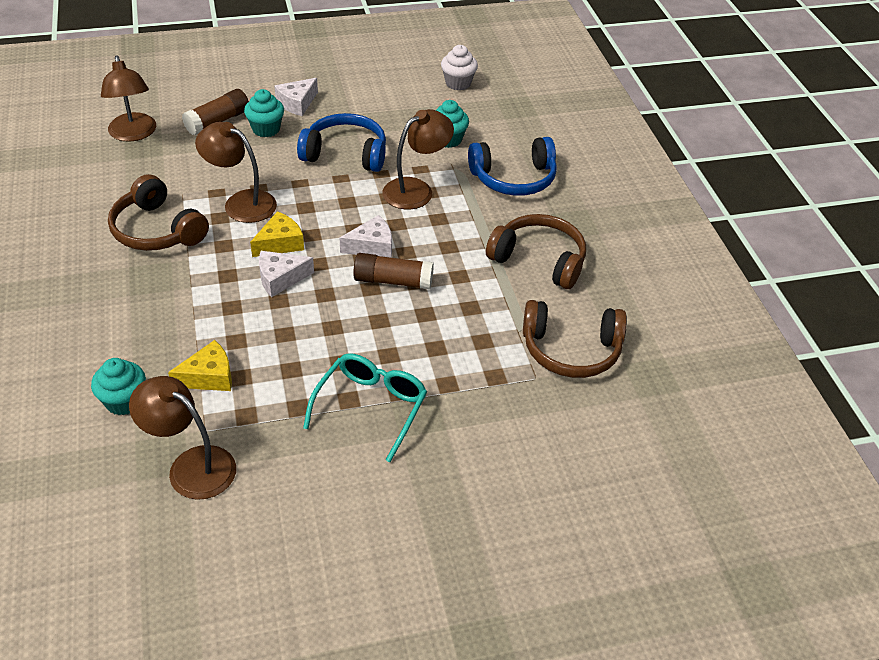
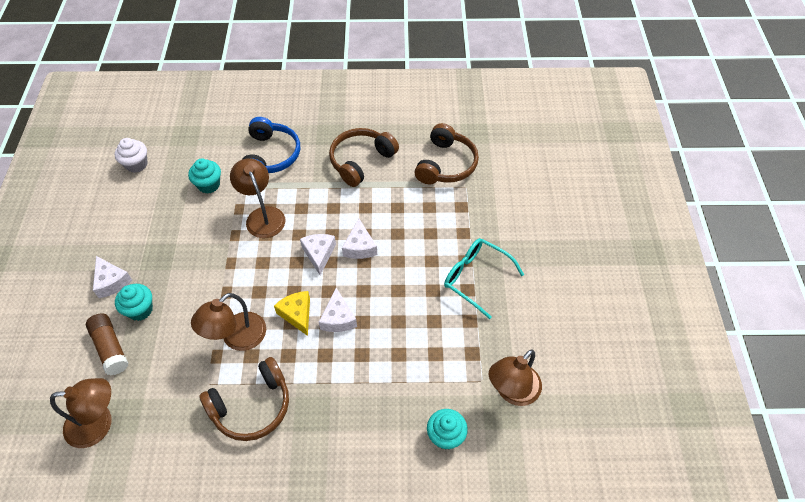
camera: 75 degrees left, 10 degrees up
yellow cheese [168,340,232,391] -> none
blue headphones [297,113,386,172] -> none
brown glue stick [353,253,434,289] -> white cheese [342,219,377,259]

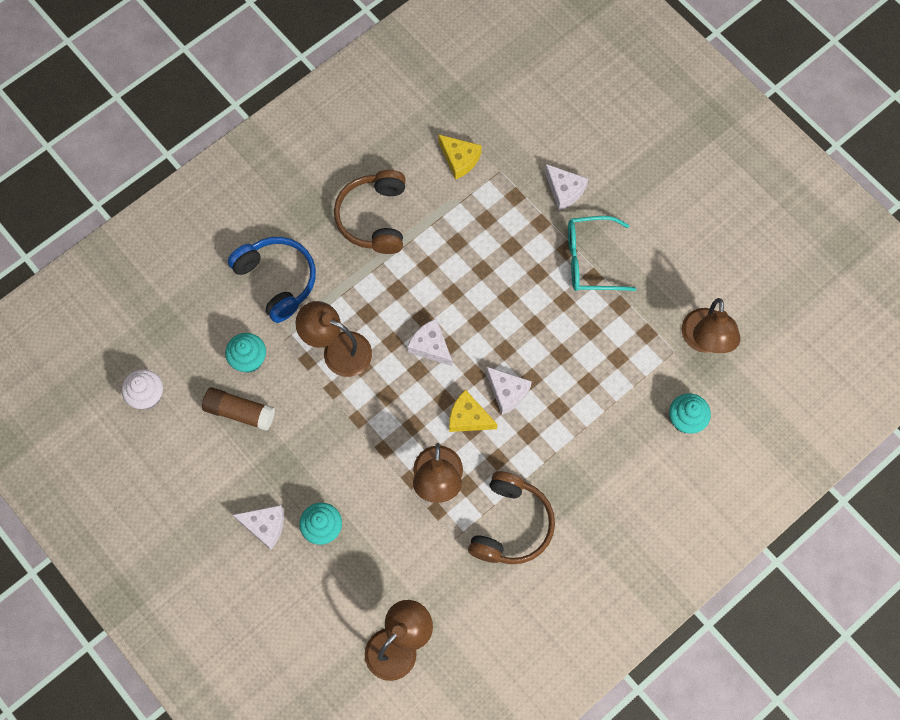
camera: 40 degrees left, 15 degrees up
brown glue stick [86,313,128,375] -> brown glue stick moved to [202,387,275,431]
white cheese [342,219,377,259] -> white cheese moved to [545,164,588,211]
brown headphones [414,123,479,184] -> yellow cheese [438,134,482,180]

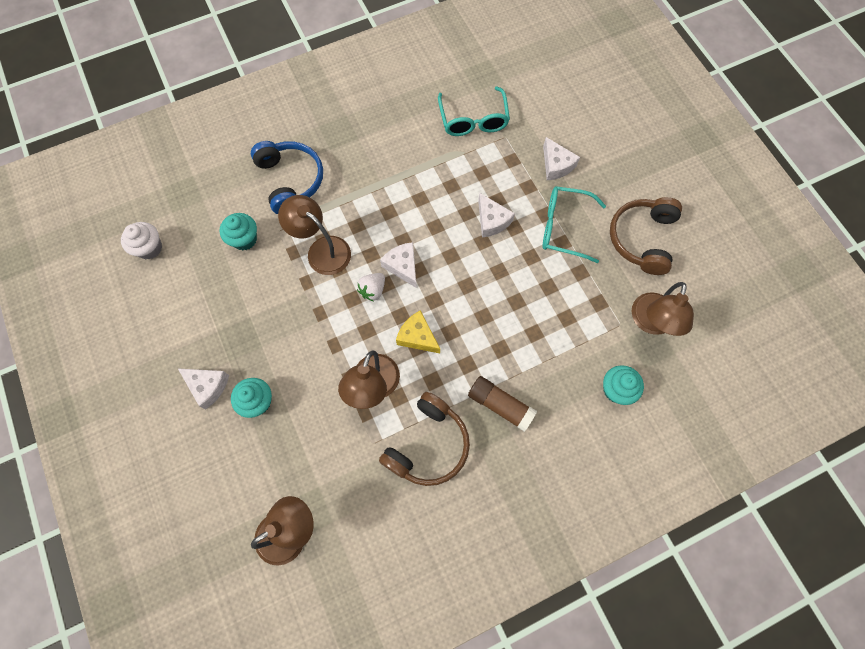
camera: 15 degrees right, 0 degrees up
brown glue stick [202,387,275,431] -> brown glue stick moved to [468,376,537,432]
brown headphones [334,170,406,254] -> brown headphones moved to [610,197,682,275]
yellow cheese [438,134,482,180] -> turquoise glasses [438,86,510,136]
white cheese [486,367,532,415] -> white cheese moved to [478,193,515,237]
none -> white strawberry [357,273,385,301]

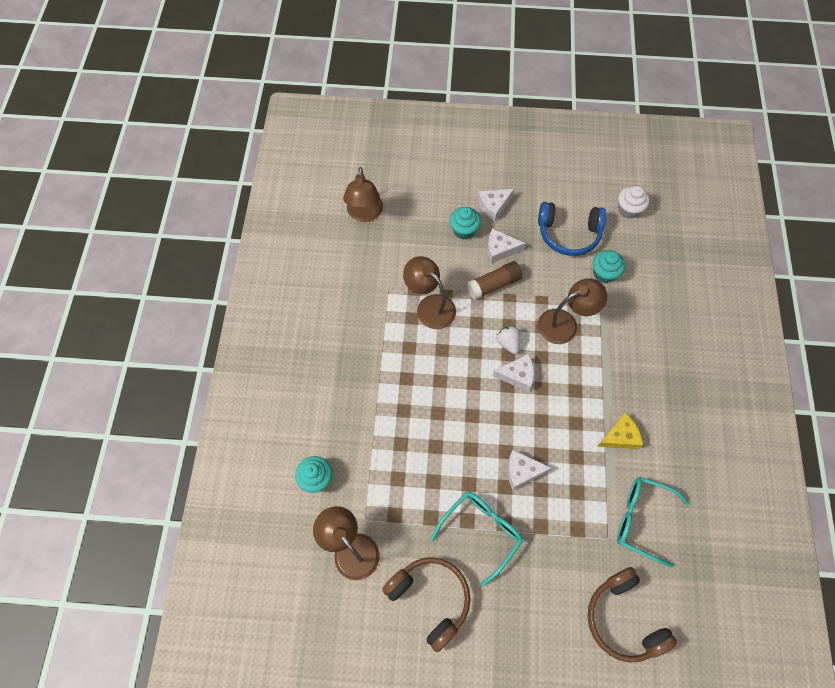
camera: 120 degrees right, 5 degrees down
blue headphones [251,141,323,214] -> blue headphones moved to [538,202,607,256]
brown headphones [379,392,470,486] -> brown headphones moved to [587,567,677,663]
yellow cheese [396,310,440,353] -> yellow cheese moved to [597,413,643,449]
brown glue stick [468,376,537,432] -> brown glue stick moved to [467,261,523,300]
white cheese [543,137,580,180] -> white cheese moved to [487,228,526,263]

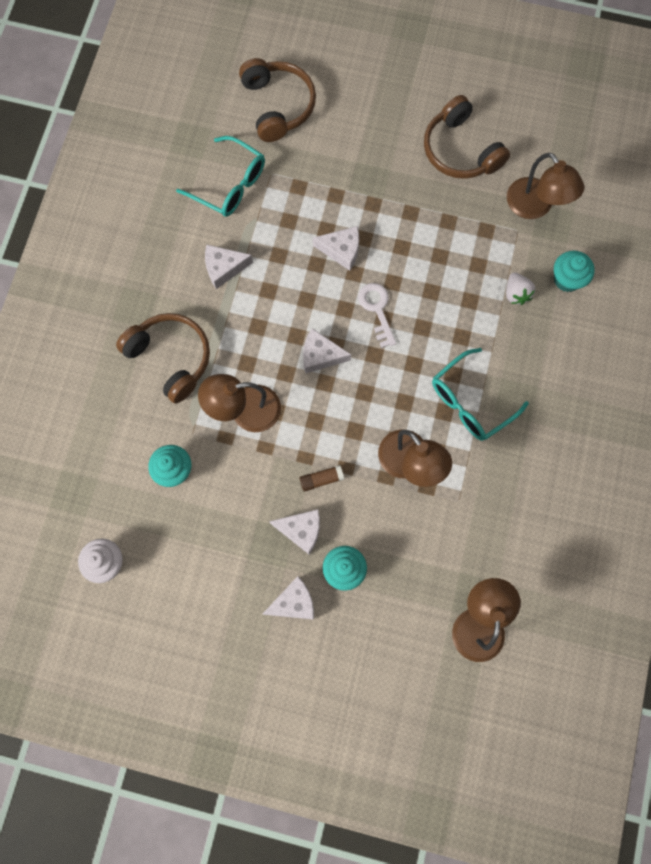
camera: 170 degrees left, 10 degrees up
turquoise glasses [431,492,523,587] -> turquoise glasses moved to [432,348,529,441]
brown glue stick [467,261,523,300] -> brown glue stick [299,465,344,492], size x0.60
white strawberry [497,326,520,354] -> white strawberry moved to [506,272,535,305]
blue headphones [538,202,607,256] -> none
yellow cheese [597,413,643,449] -> white cheese [205,245,253,289]
none -> brown headphones [116,313,210,403]
none -> white key [358,283,396,348]

